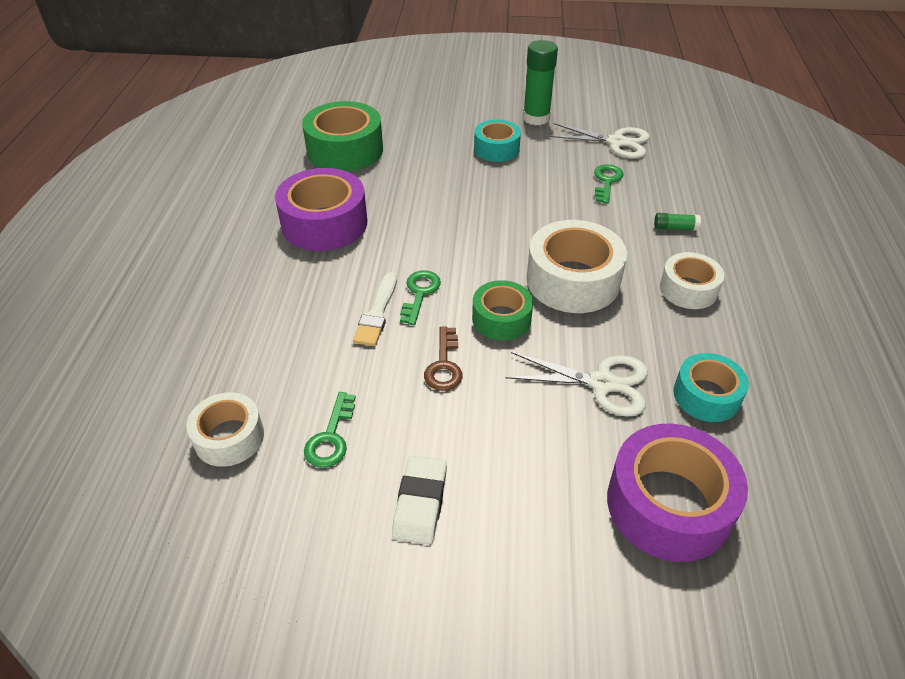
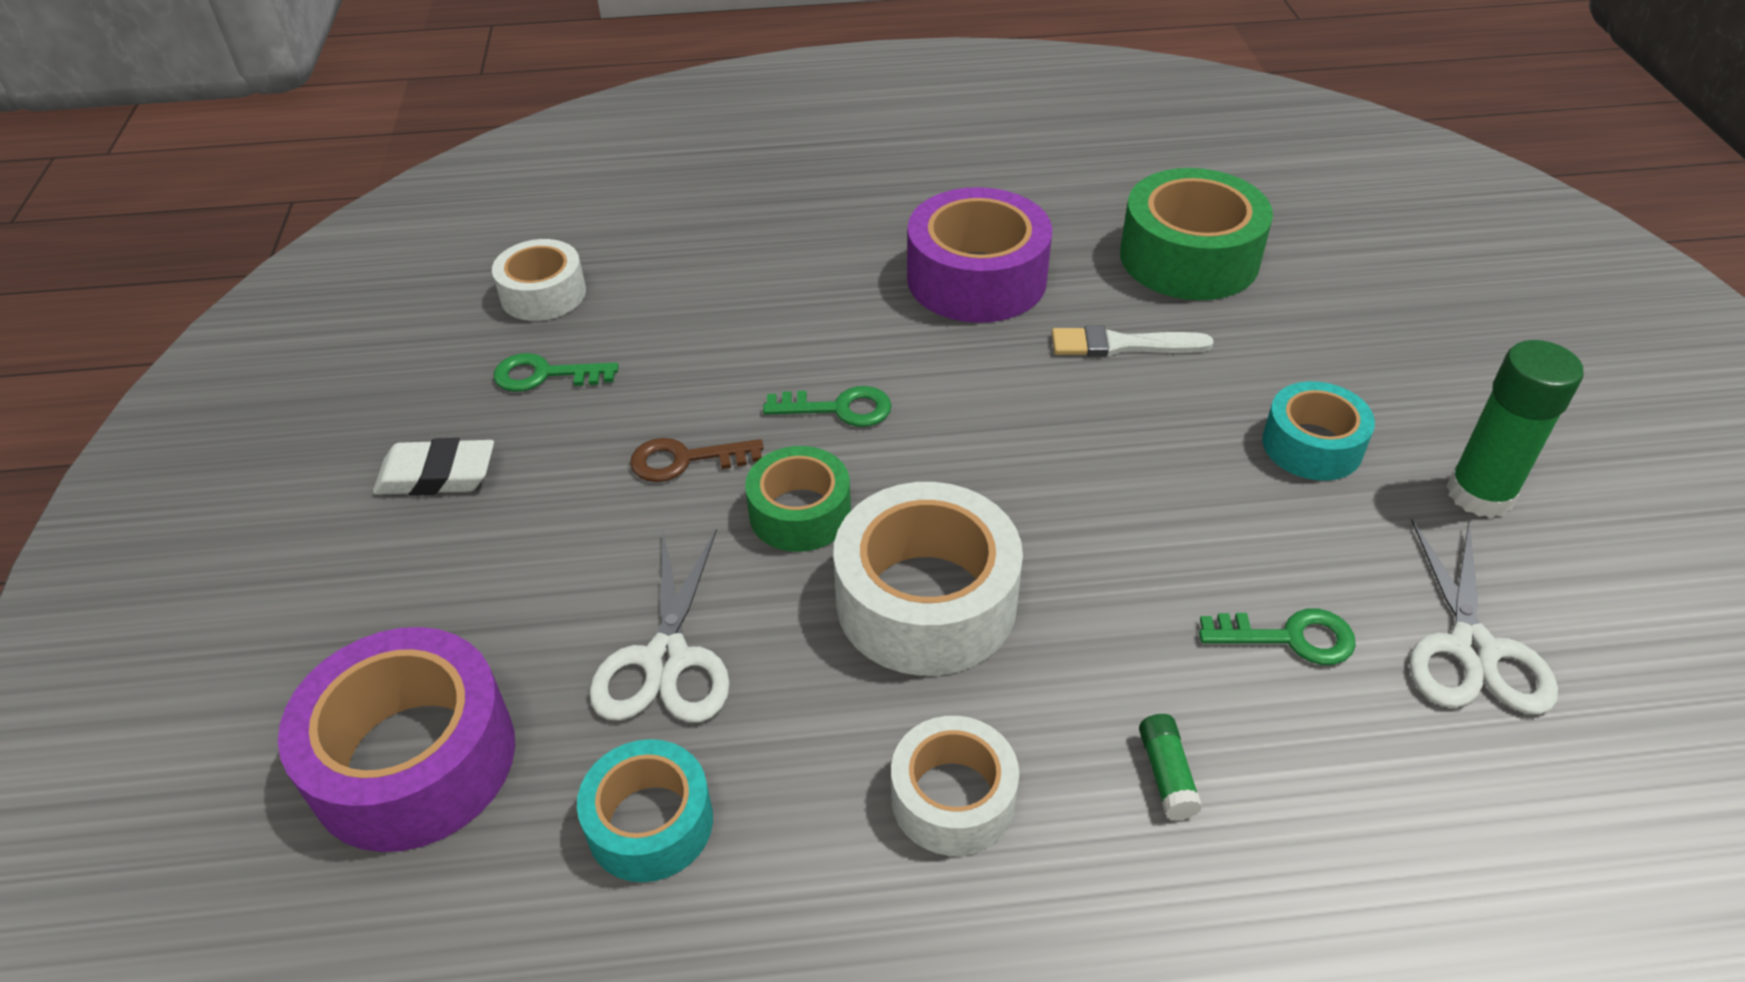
camera: 80 degrees right, 0 degrees up
white brush [353,272,397,346] -> white brush moved to [1052,325,1214,357]

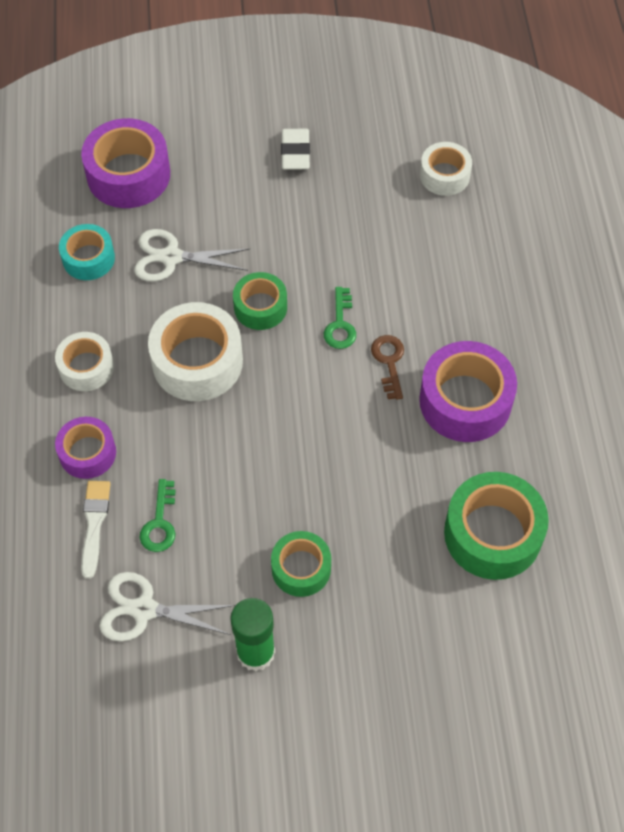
camera: 90 degrees right, 15 degrees up
green key [494,353,619,392] -> none
brown key [630,438,764,482] -> brown key moved to [371,335,404,400]
white brush [1052,325,1214,357] -> white brush moved to [81,481,110,579]
green glue stick [1139,714,1203,820] -> purple tape [55,417,116,479]
turquoise tape [1262,381,1375,481] -> green tape [271,531,331,597]

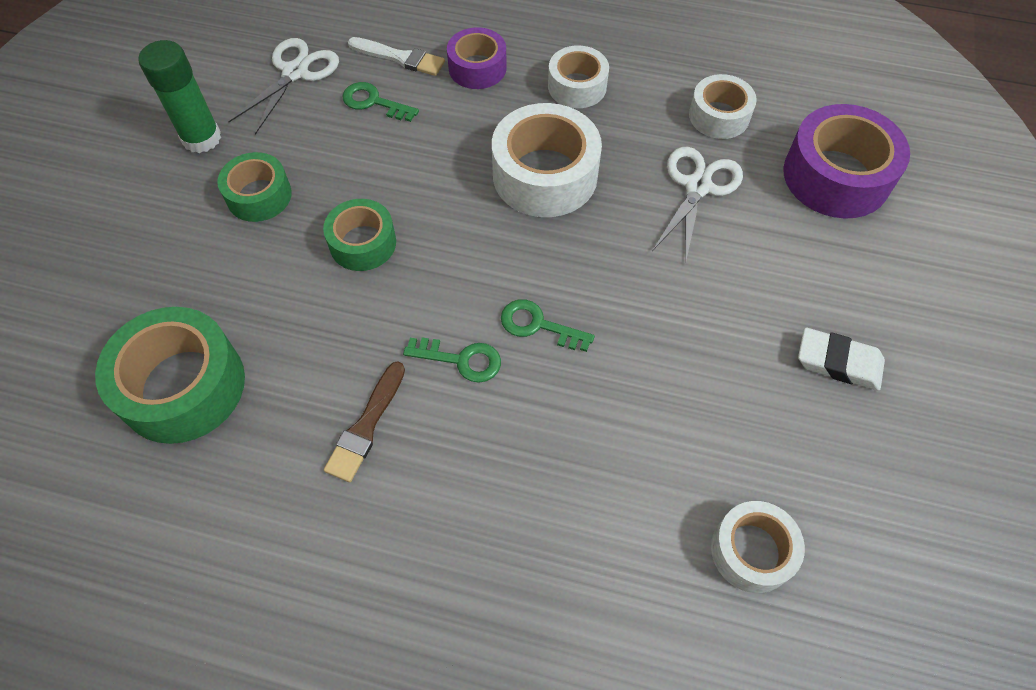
camera: 110 degrees right, 0 degrees up
turquoise tape [59,224,115,280] -> white tape [689,74,757,139]
green tape [233,272,287,330] -> green tape moved to [323,199,396,271]
brown key [371,335,404,400] -> green key [403,337,501,383]
purple tape [419,341,517,442] -> brown brush [324,361,405,482]

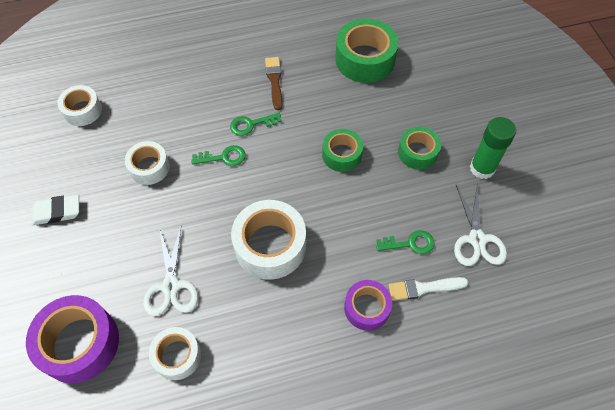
camera: 150 degrees right, 0 degrees up
white tape [548,46,609,108] -> white tape moved to [125,141,170,185]

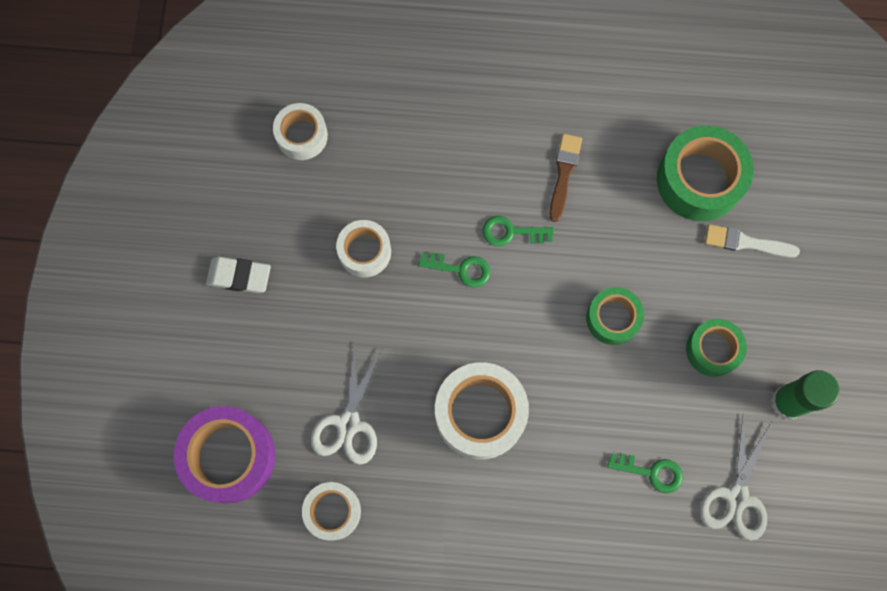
camera: 20 degrees right, 15 degrees up
purple tape [344,280,392,331] -> none
white brush [388,277,468,301] -> white brush moved to [705,224,800,258]

